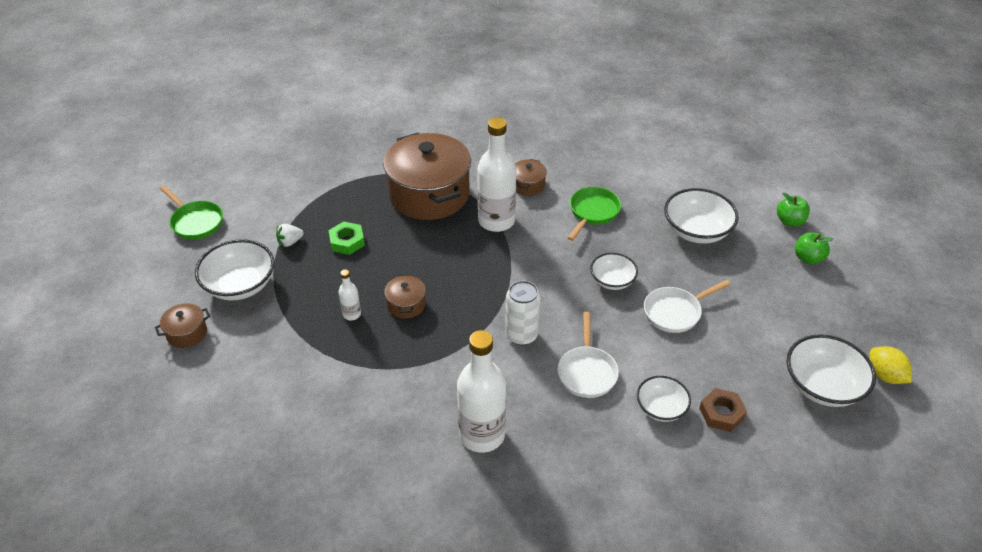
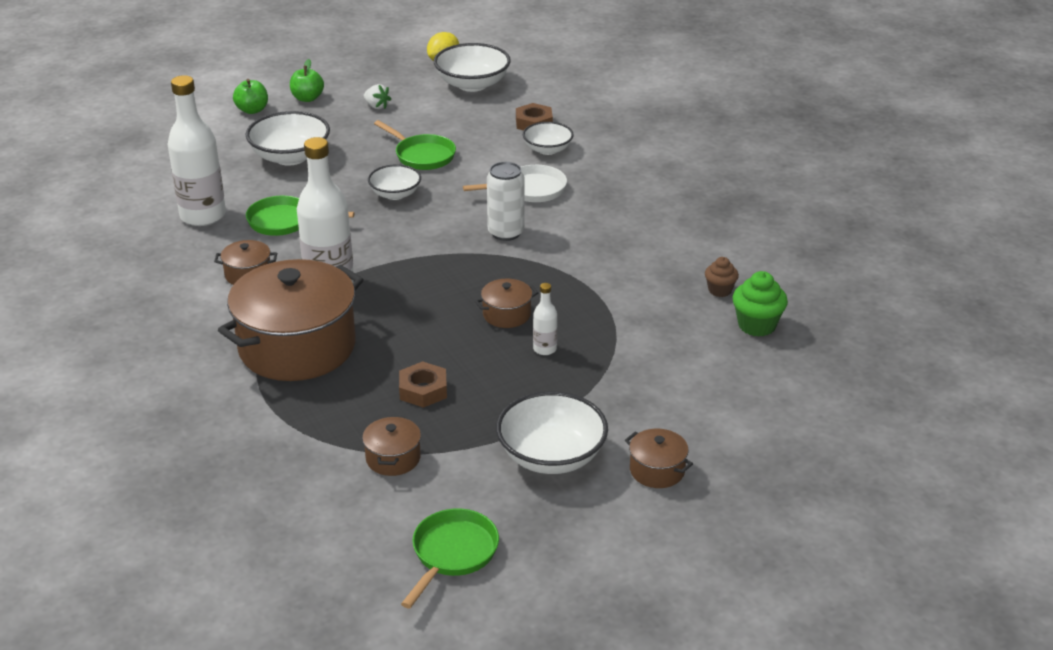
camera: 110 degrees left, 10 degrees down
white strawberry [276,224,304,247] -> white strawberry moved to [364,84,391,109]
green nut [329,221,365,255] -> brown nut [399,361,447,408]
white bottle [457,330,506,453] -> white bottle moved to [168,75,226,226]
white pan [644,280,731,333] -> green pan [374,120,456,170]
none -> brown pot [362,416,421,476]
none -> brown cupcake [705,257,739,297]
none -> green cupcake [732,271,788,337]

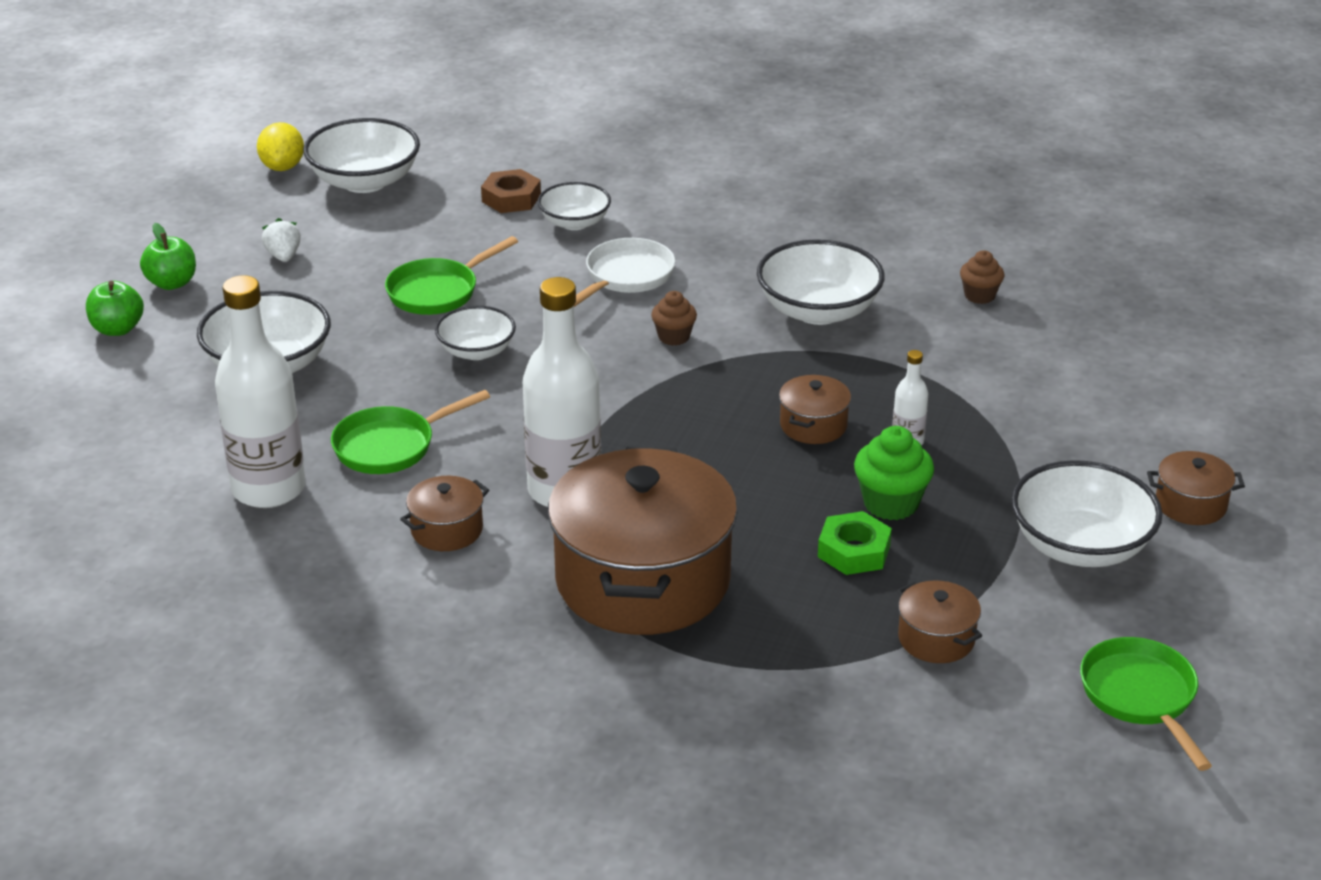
camera: 40 degrees left, 0 degrees up
white strawberry [364,84,391,109] -> white strawberry turned 105 degrees counterclockwise [262,218,301,262]
green pan [374,120,456,170] -> green pan turned 135 degrees clockwise [385,236,518,315]
brown nut [399,361,447,408] -> green nut [818,511,892,575]
white can [487,162,525,241] -> brown cupcake [651,291,697,346]
green cupcake [732,271,788,337] -> green cupcake moved to [854,426,934,520]
none -> white bowl [757,239,885,325]

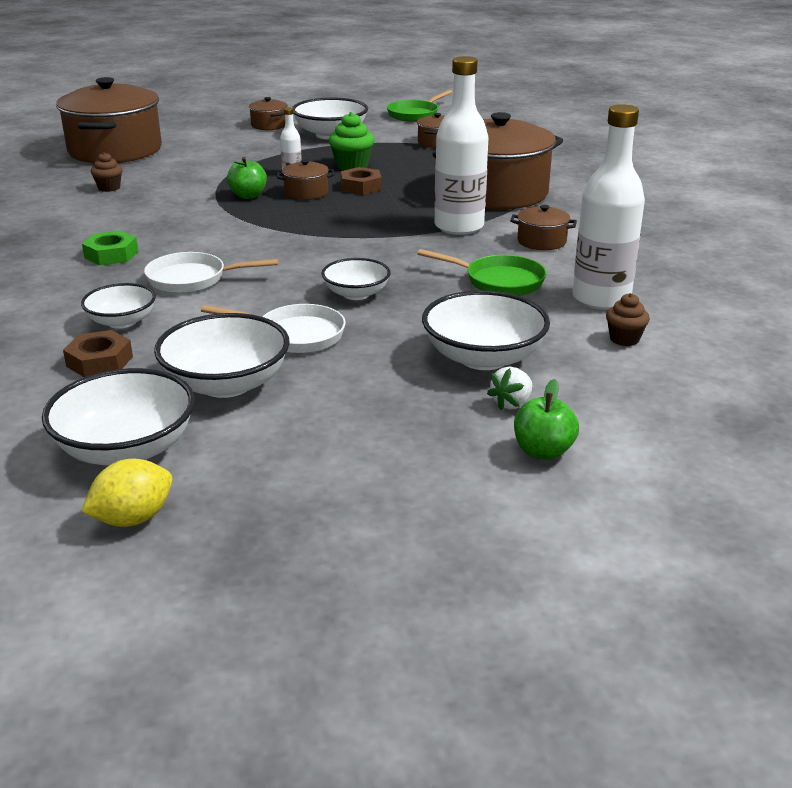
camera: 125 degrees left, 5 degrees down
green apple [140,223,196,290] -> green apple moved to [227,157,267,199]
white strawberry [262,218,301,262] -> white strawberry moved to [487,366,532,410]
green pan [385,236,518,315] -> white pan [201,304,345,353]
brown cupcake [651,291,697,346] -> brown cupcake moved to [606,293,650,346]
white bowl [757,239,885,325] -> white bowl moved to [154,313,290,398]
green nut [818,511,892,575] -> green nut moved to [82,231,138,265]
none -> brown pot [56,77,162,163]
none -> brown nut [341,167,382,195]

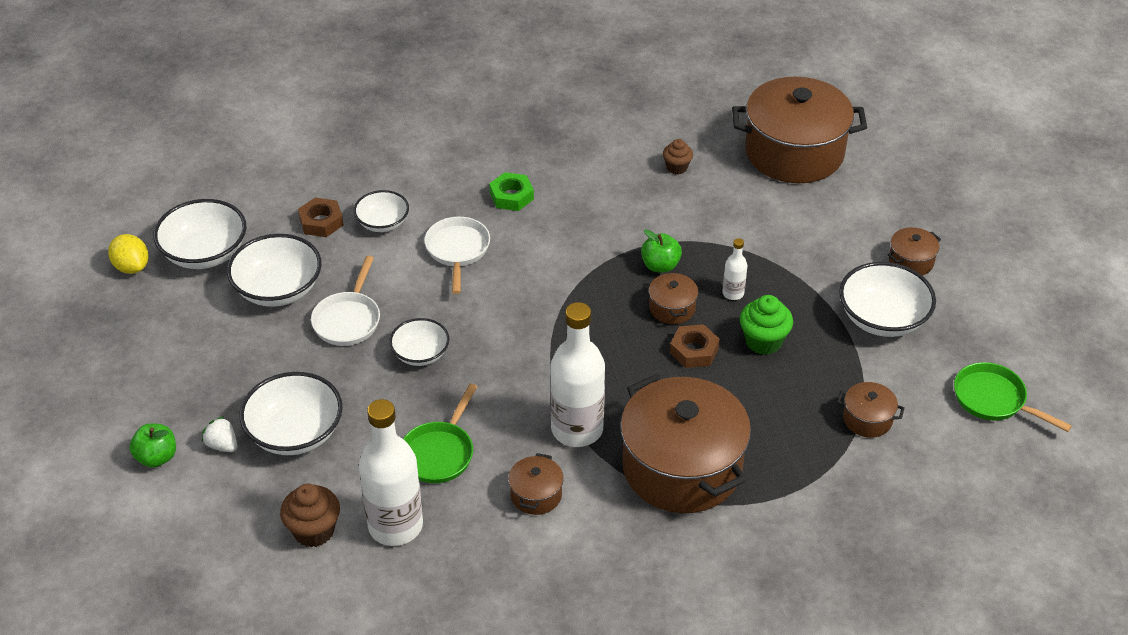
camera: 90 degrees right, 15 degrees up
brown cupcake [606,293,650,346] -> brown cupcake [280,484,340,547], size x1.56

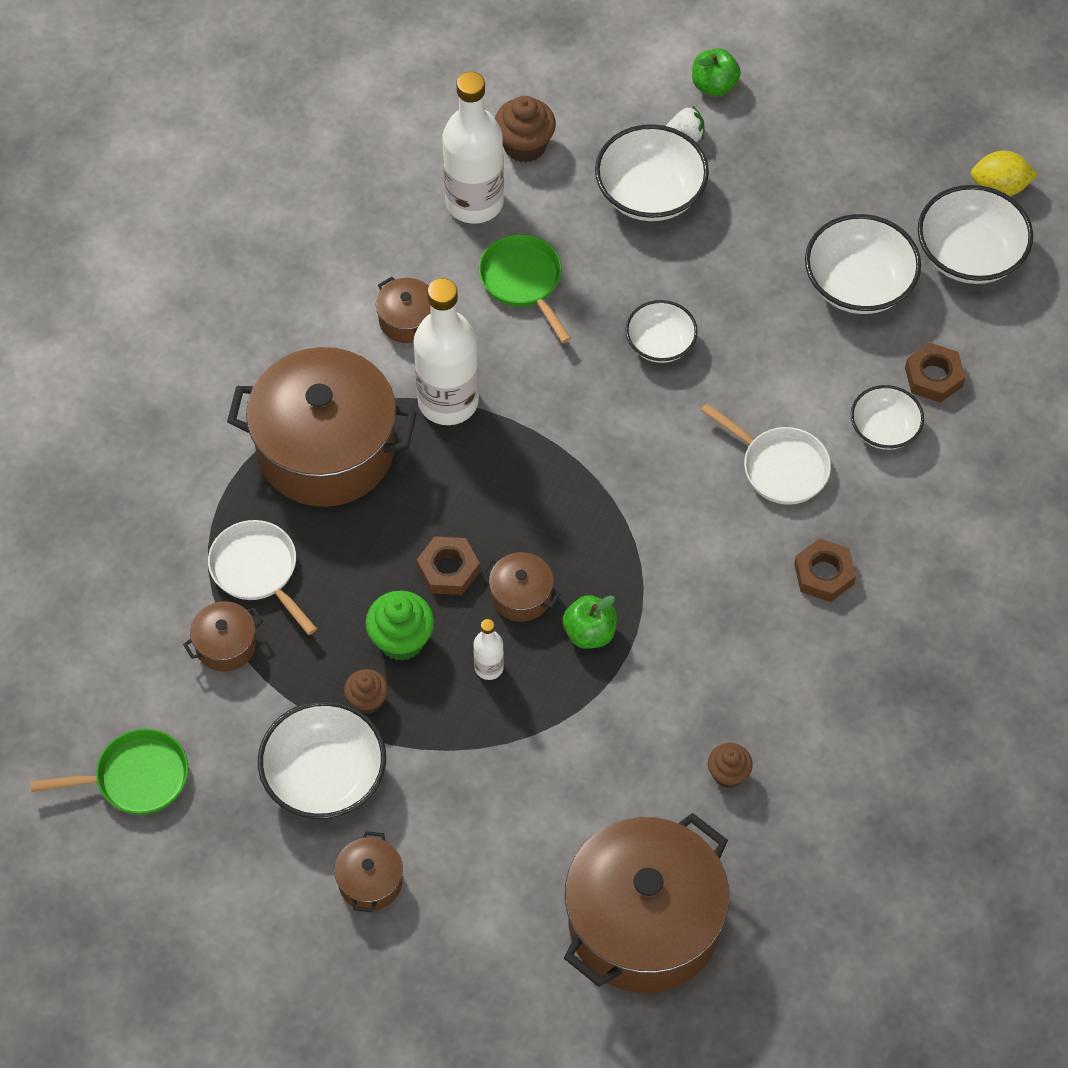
camera: 130 degrees right, 15 degrees up
white pan [311,256,380,346] -> white pan moved to [208,520,317,635]
green nut [489,172,534,211] -> brown nut [794,538,856,602]
none -> brown cupcake [344,669,388,714]

